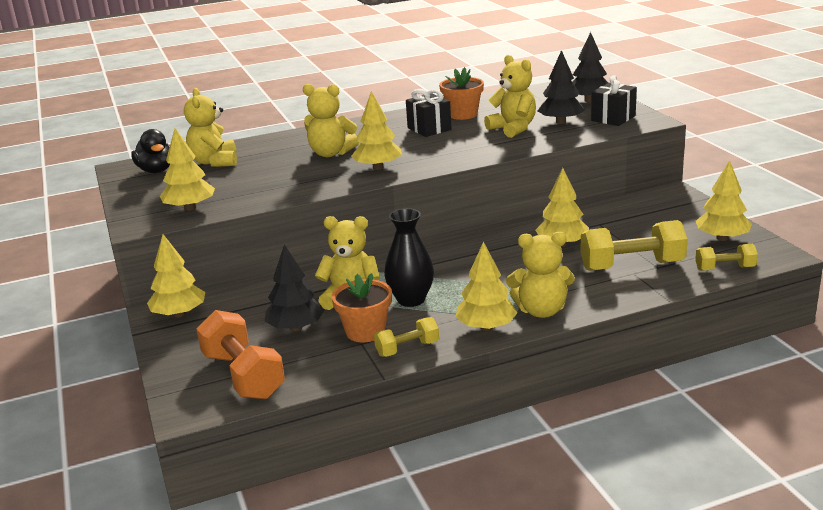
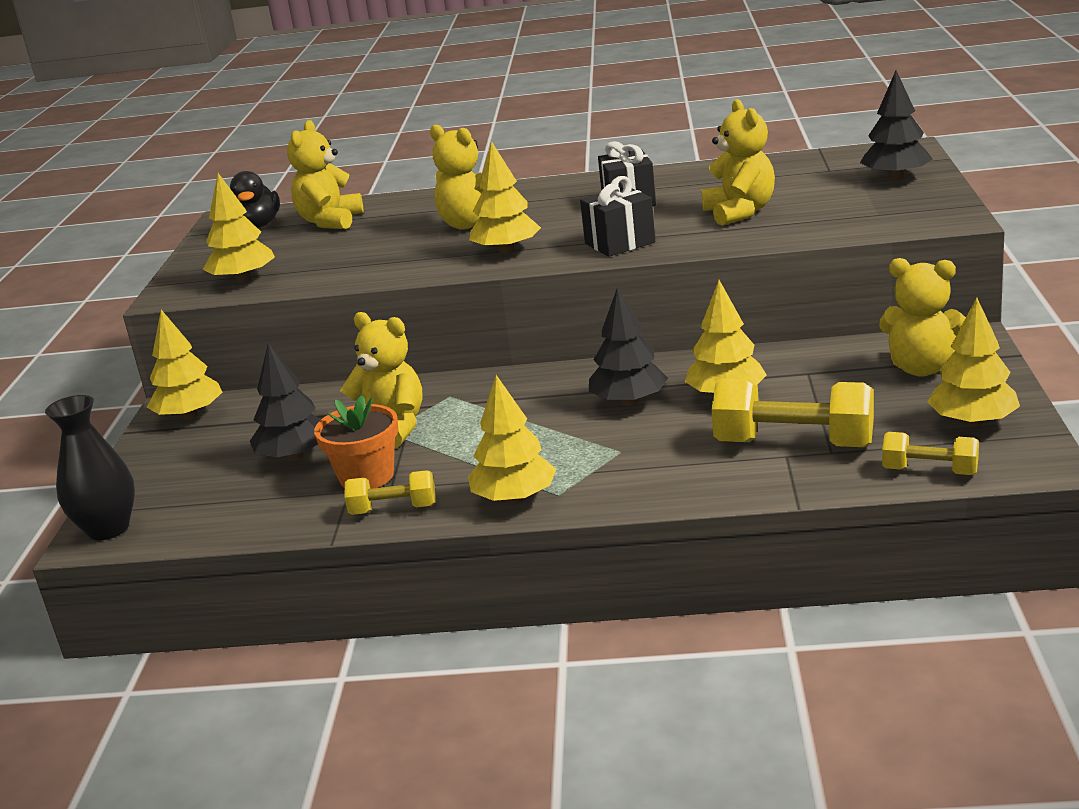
camera: 25 degrees right, 0 degrees up
orange dumbbell [196,310,285,400] -> none
black vase [384,208,434,307] -> black vase moved to [45,395,135,540]
orange flower pot [439,67,484,120] -> none
yellow teddy bear [506,232,575,318] -> yellow teddy bear moved to [879,258,966,377]
black tree [538,50,585,124] -> black tree moved to [589,287,668,406]
black gift [591,76,637,126] -> black gift moved to [580,176,655,257]

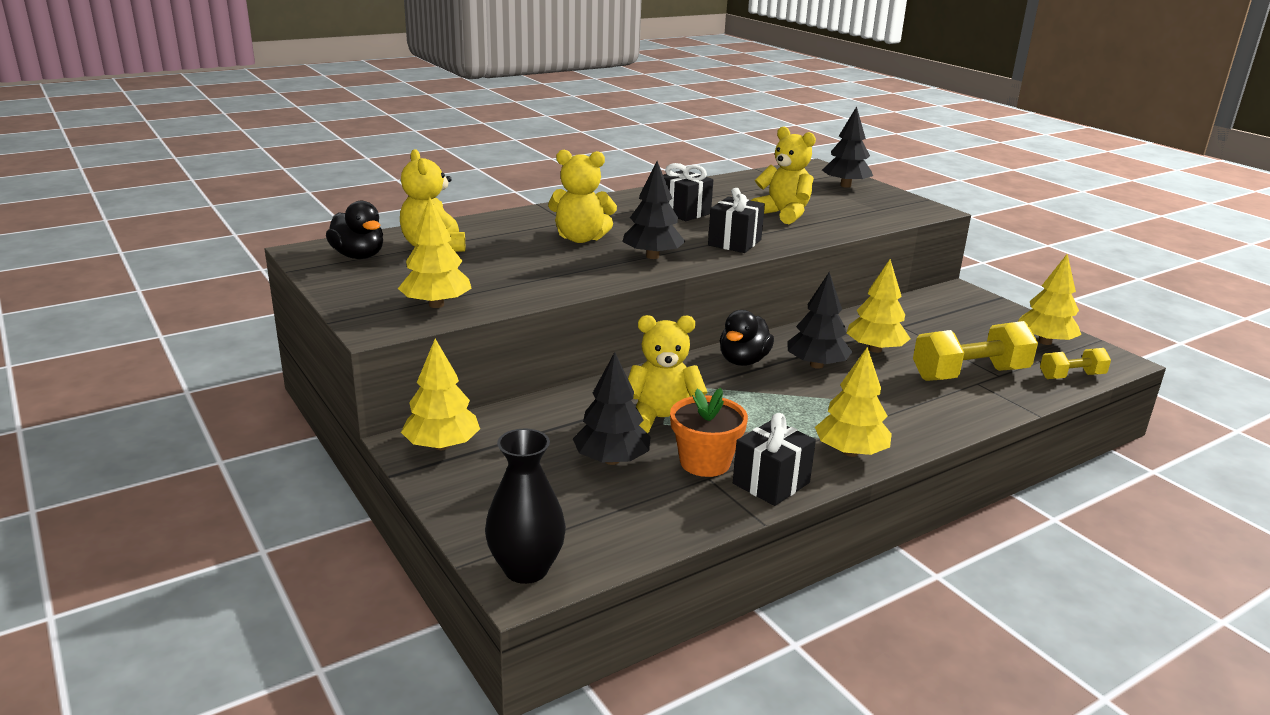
camera: 40 degrees left, 0 degrees up
yellow dumbbell [345,470,435,515] -> black gift [733,413,816,506]
yellow tree [469,141,541,254] -> black tree [622,161,686,259]
yellow teddy bear [879,258,966,377] -> none
none -> black duck [720,310,774,366]

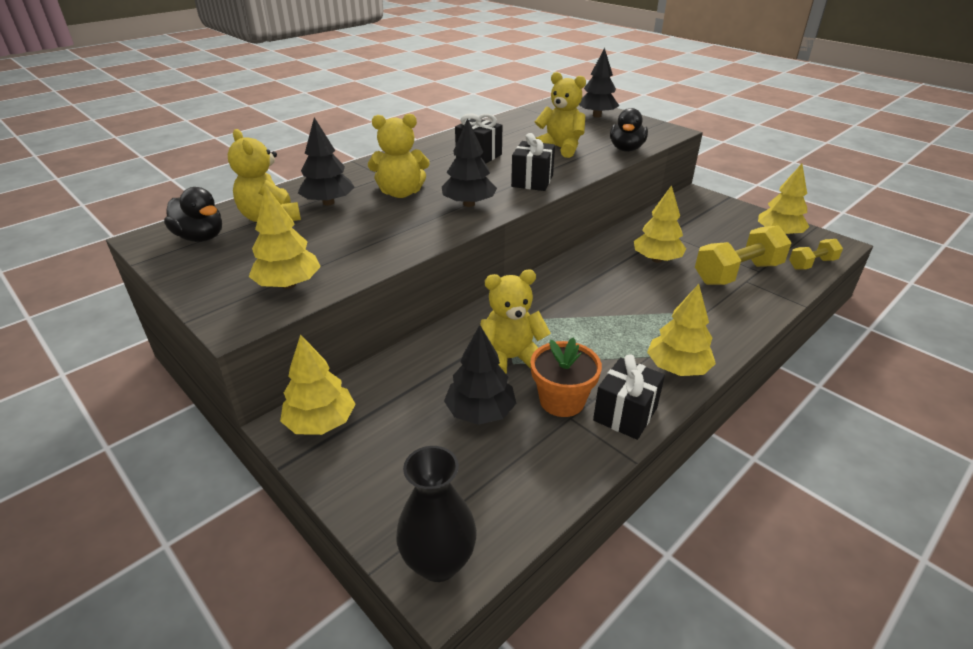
camera: 10 degrees left, 10 degrees up
black duck [720,310,774,366] -> black duck moved to [610,108,648,152]
black tree [787,272,852,369] -> black tree moved to [298,117,355,205]

